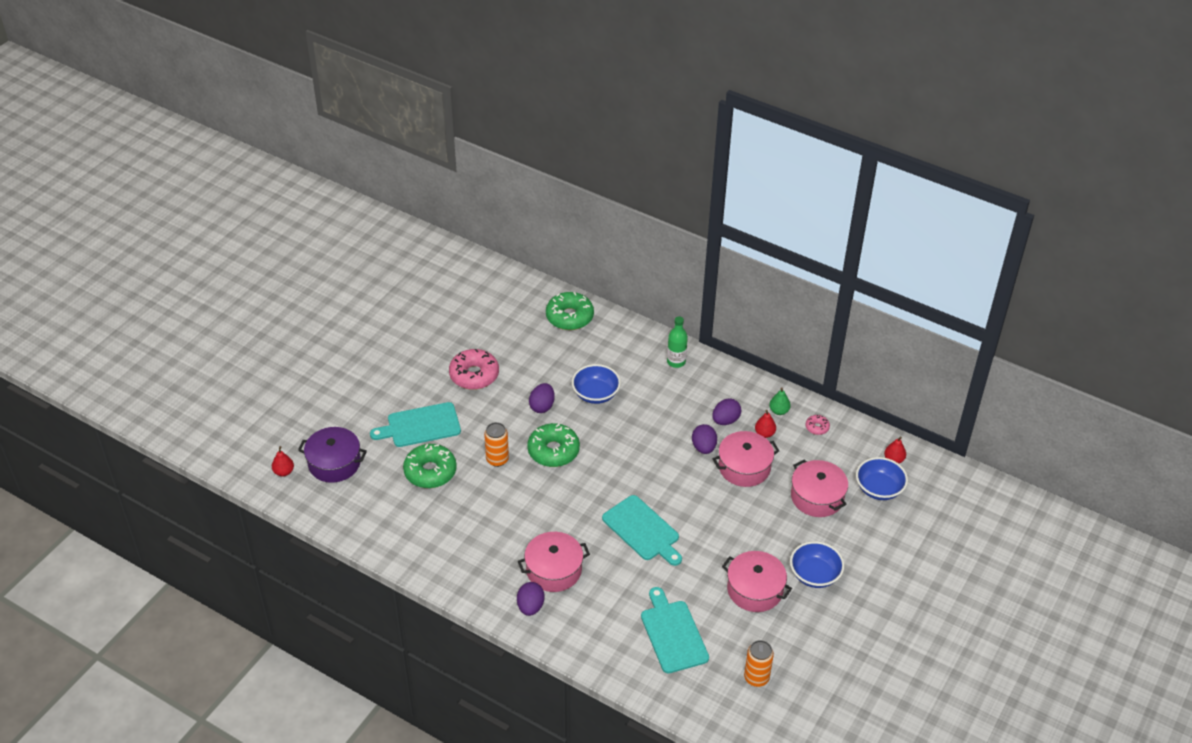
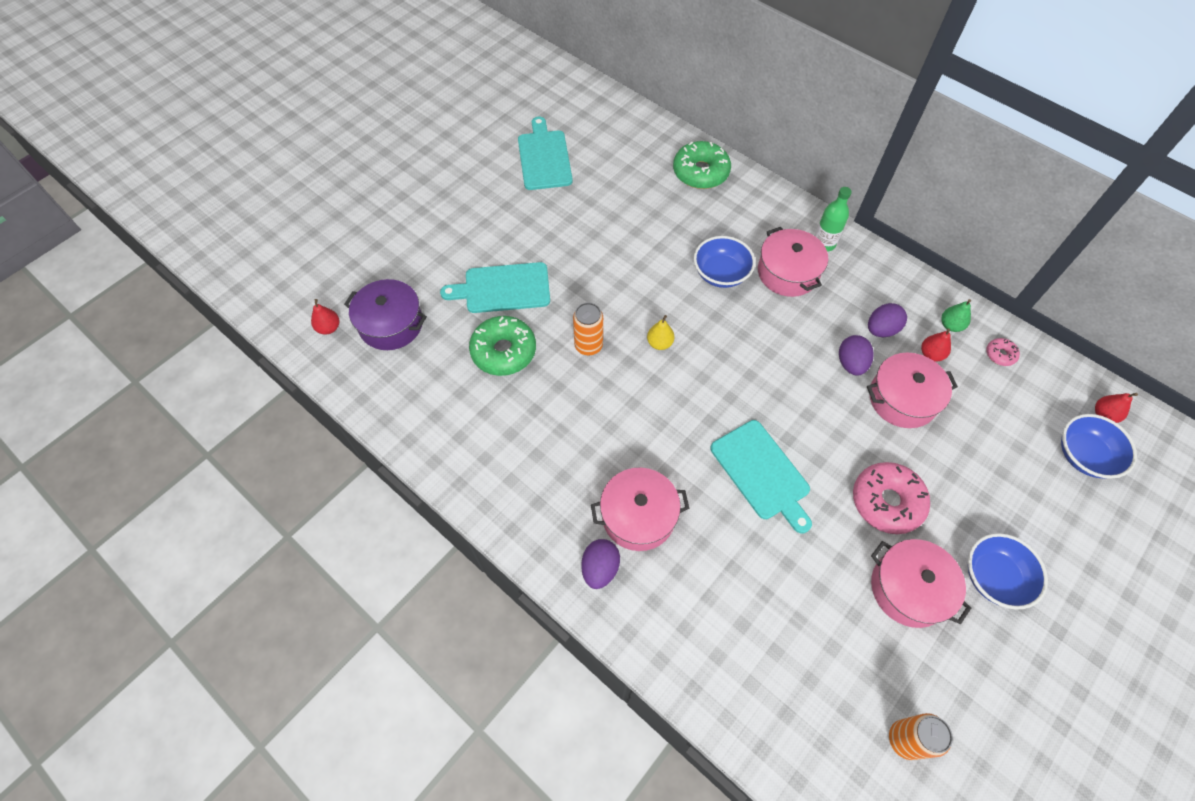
camera: 10 degrees right, 15 degrees up
pink donut [449,349,499,390] -> pink donut moved to [853,462,930,534]
green donut [527,423,580,467] -> yellow pear [647,315,674,350]
purple egg [529,383,555,413] -> none
turquoise cutting board [641,587,709,673] -> turquoise cutting board moved to [518,117,573,190]
pink pot [791,459,848,517] -> pink pot moved to [758,227,828,297]

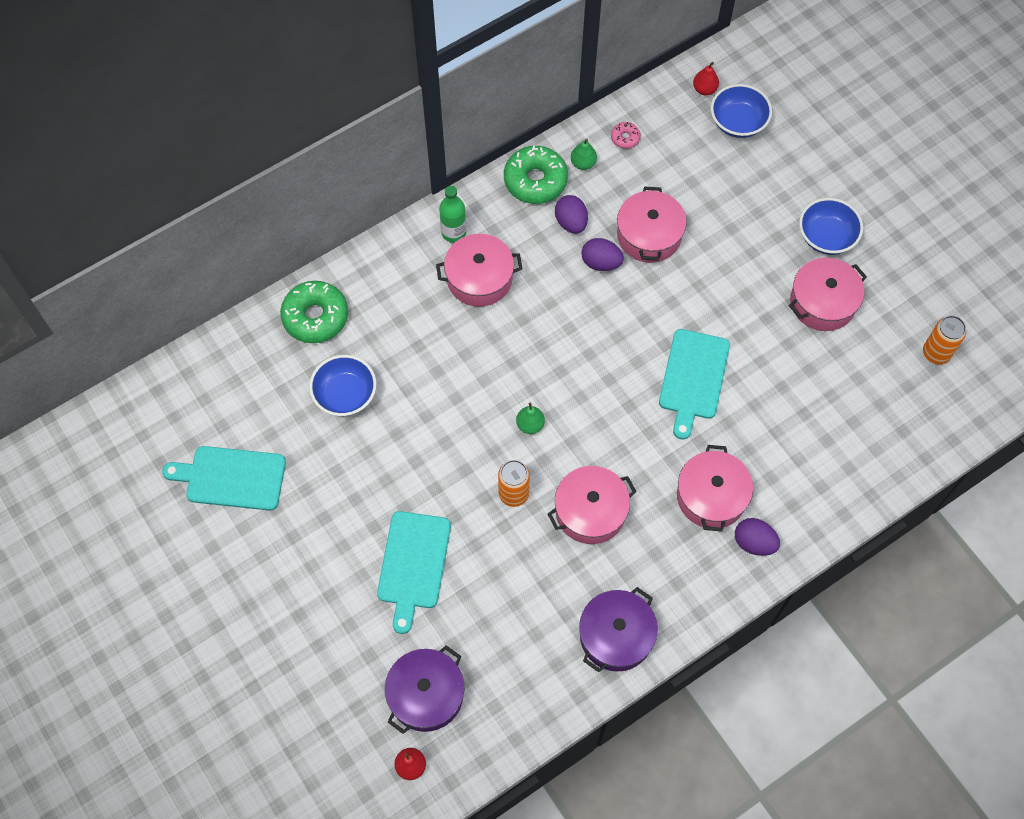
camera: 75 degrees left, 5 degrees up
green donut [469,316,536,376] -> green donut moved to [504,146,568,204]
yellow pear [647,315,674,350] -> green pear [516,403,545,434]
blue bowl [694,236,755,288] -> blue bowl moved to [309,355,376,416]
turquoise cutting board [710,420,812,534] -> turquoise cutting board turned 120 degrees clockwise [659,329,730,439]
pink donut [853,462,930,534] -> none
red pear [921,328,951,361] -> none
none -> pink pot [547,466,637,544]
none -> purple pot [579,587,658,672]

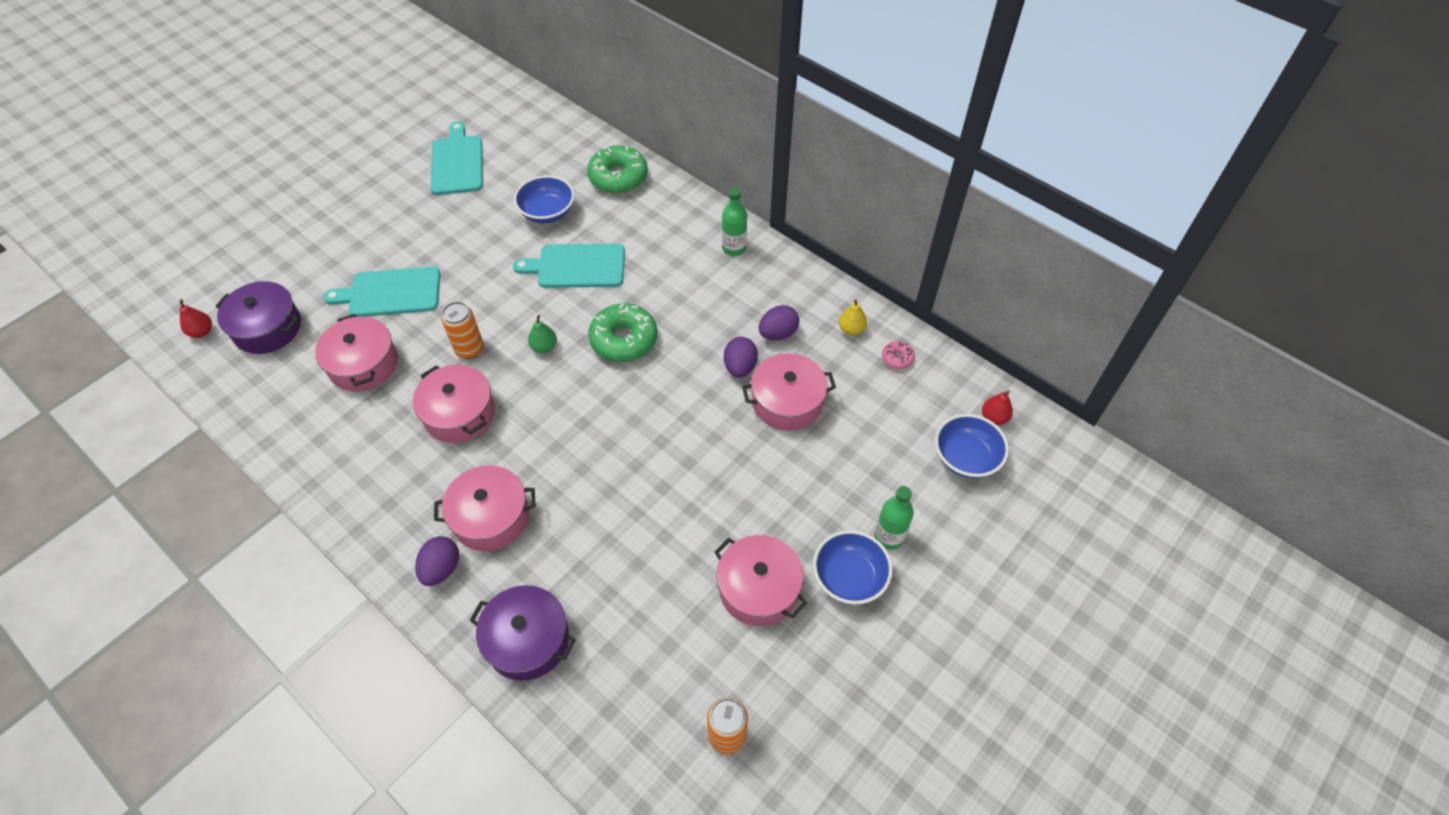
camera: 75 degrees right, 10 degrees down
pink pot [436,234,522,307] -> pink pot moved to [315,314,398,392]
green donut [504,146,568,204] -> green donut moved to [588,303,657,362]
green pear [571,139,597,170] -> yellow pear [839,299,867,335]
purple pot [579,587,658,672] -> purple pot moved to [470,585,576,681]
turquoise cutting board [659,329,730,439] -> turquoise cutting board moved to [513,244,625,288]
none -> green bottle [874,486,914,550]

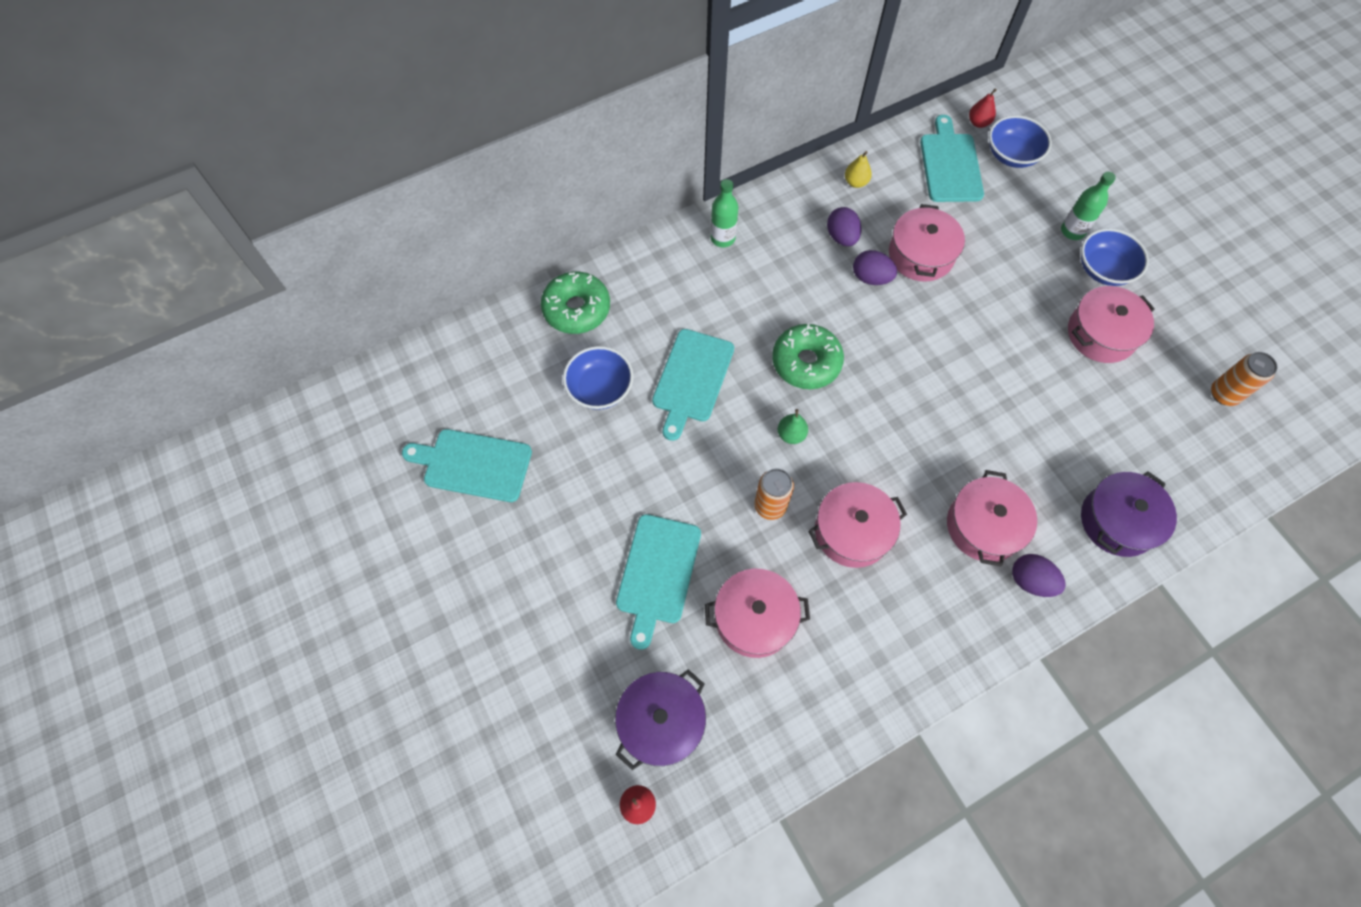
camera: 70 degrees left, 10 degrees up
pink donut [882,341,915,369] -> none
none -> turquoise cutting board [920,115,984,202]

